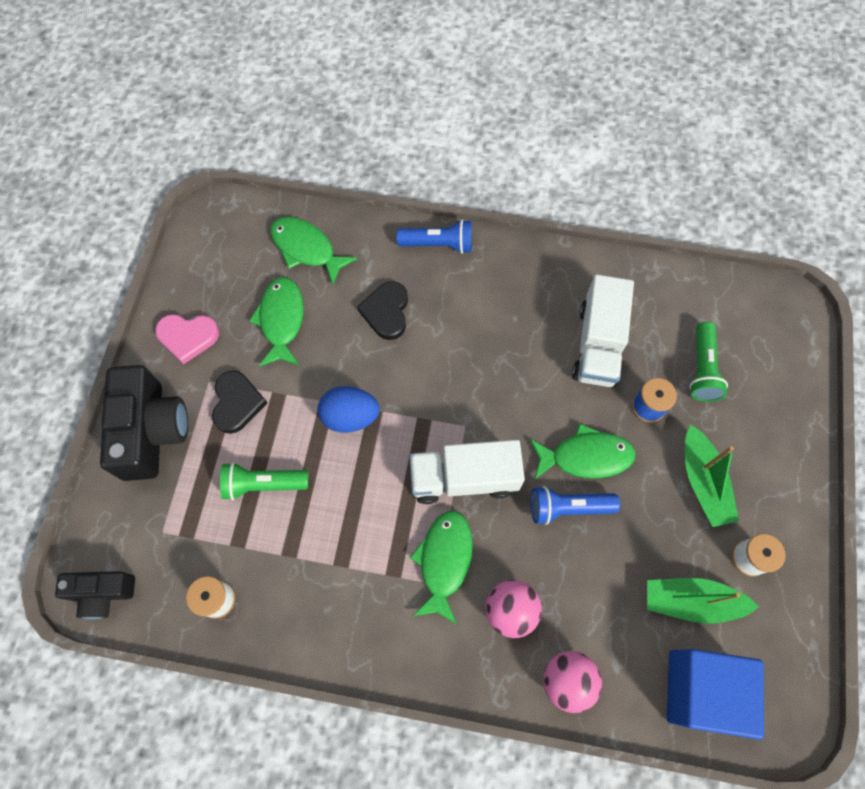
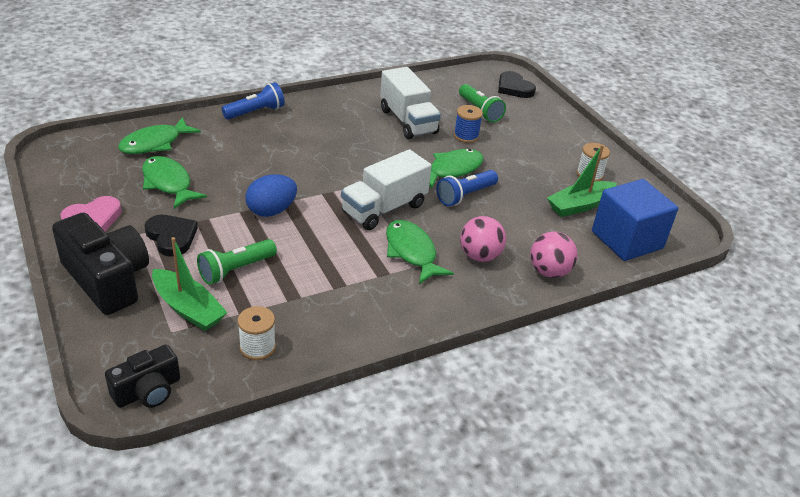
camera: 40 degrees left, 30 degrees down
green fish [271,217,357,285] -> green fish turned 45 degrees counterclockwise [118,117,201,154]
black heart [357,281,408,340] -> black heart moved to [498,71,536,98]
green boat [685,424,739,527] -> green boat moved to [152,237,228,331]

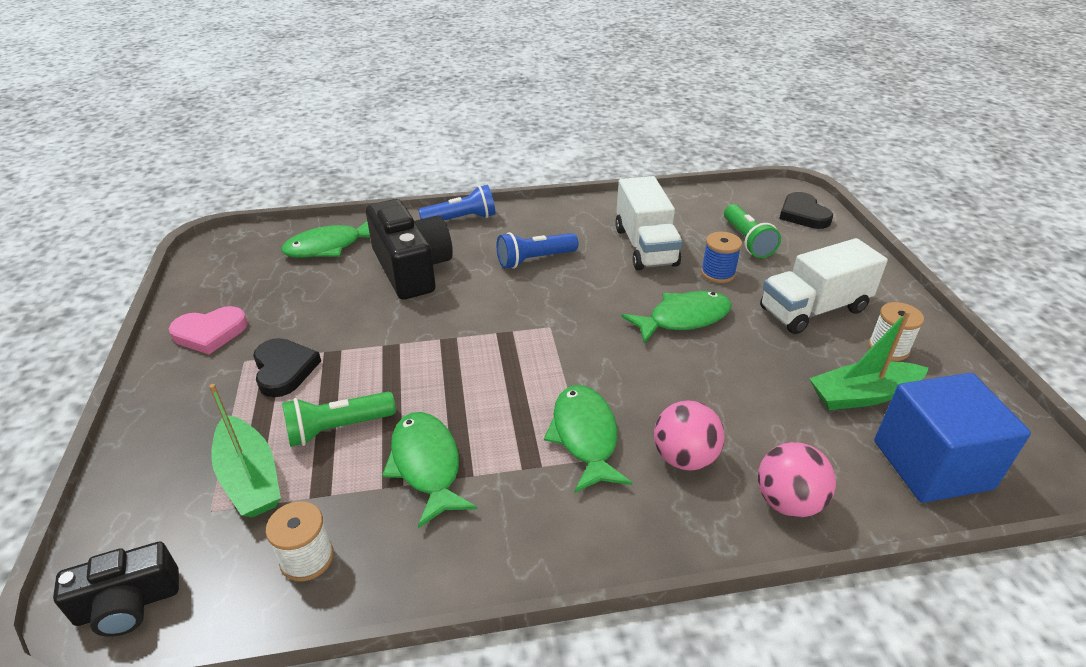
camera: 20 degrees right, 0 degrees up
black camera [52,213,149,315] -> black camera moved to [366,199,453,300]
green fish [142,156,207,209] -> green fish moved to [382,412,477,528]
blue egg [246,174,297,217] -> none
white truck [341,149,432,230] -> white truck moved to [760,238,888,334]
blue flashlight [436,170,498,206] -> blue flashlight moved to [497,232,578,269]

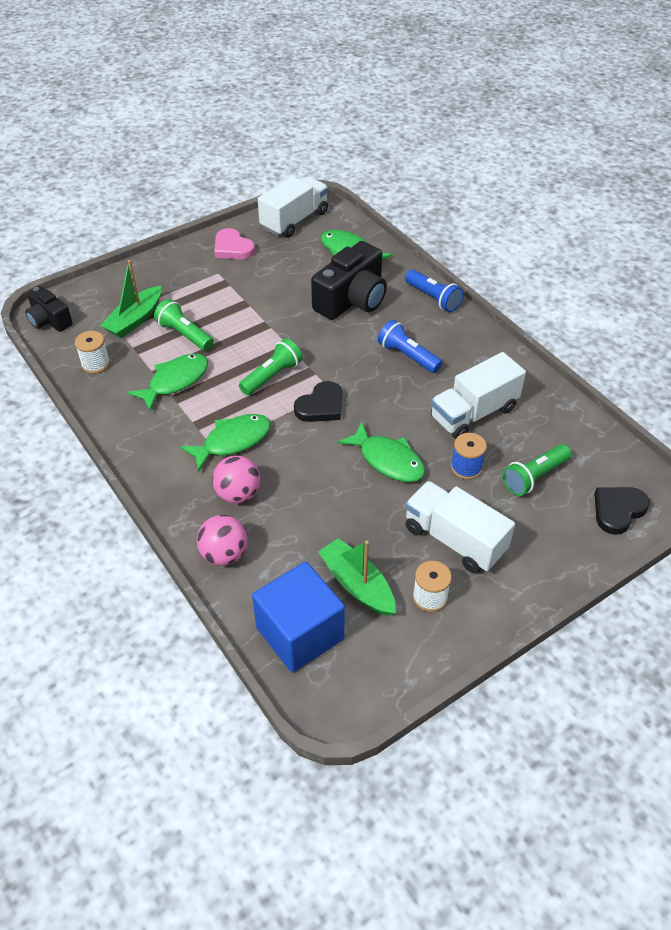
camera: 65 degrees right, 10 degrees up
black heart [253,338,321,397] -> black heart moved to [294,381,342,422]
none -> green flashlight [239,338,303,395]
none -> white truck [258,176,328,238]

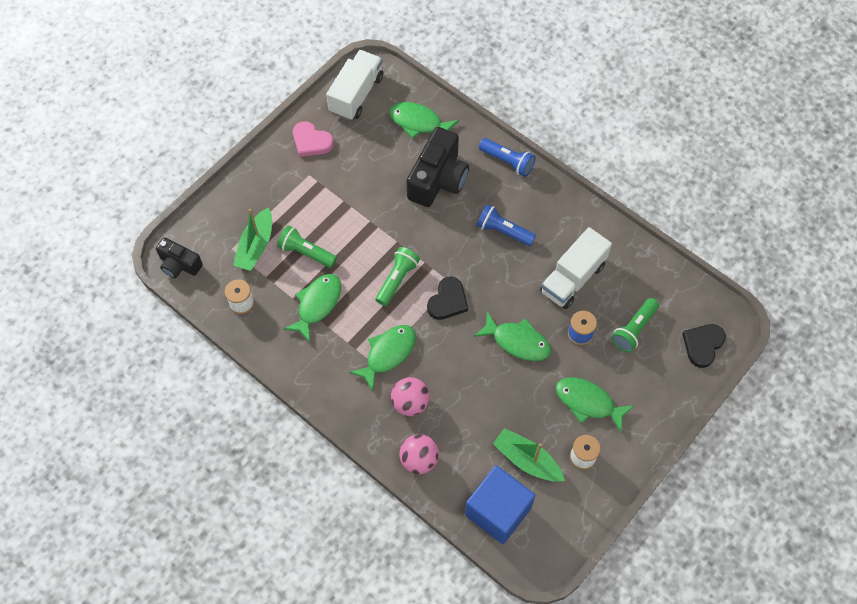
camera: 15 degrees left, 15 degrees up
white truck [405,481,515,573] -> green fish [556,377,635,433]

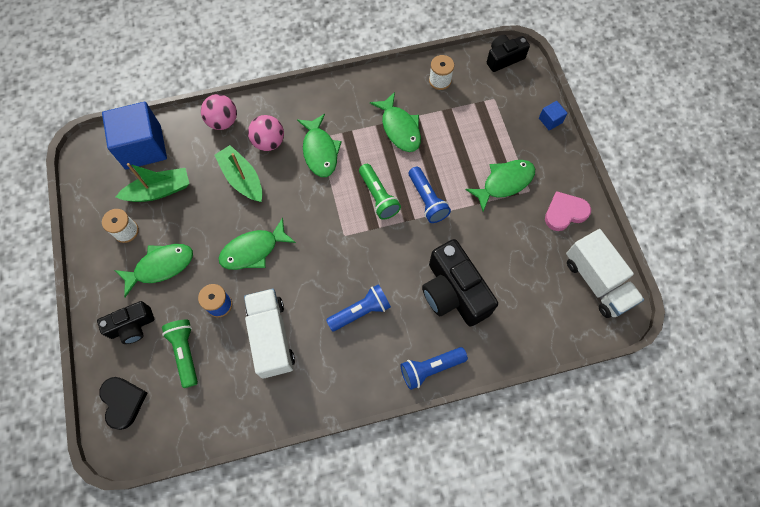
camera: 125 degrees right, 5 degrees up
green boat [233,207,272,271] -> green boat moved to [214,145,262,202]
green flashlight [277,225,337,268] -> none
green fish [389,102,459,138] -> green fish moved to [465,160,535,211]
black heart [427,277,468,320] -> none
none -> black camera [97,301,154,344]
none -> blue flashlight [409,167,451,223]
none -> blue cube [539,101,568,131]

